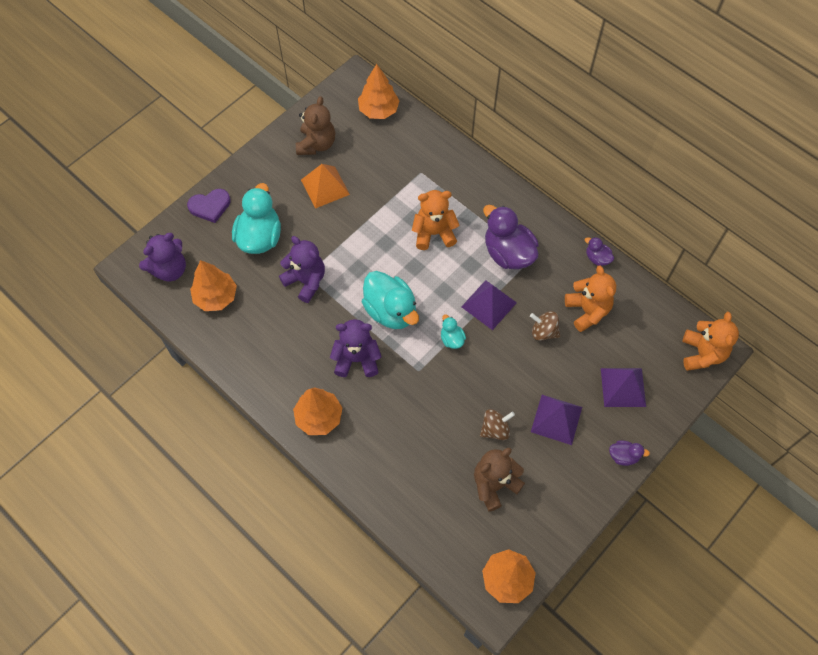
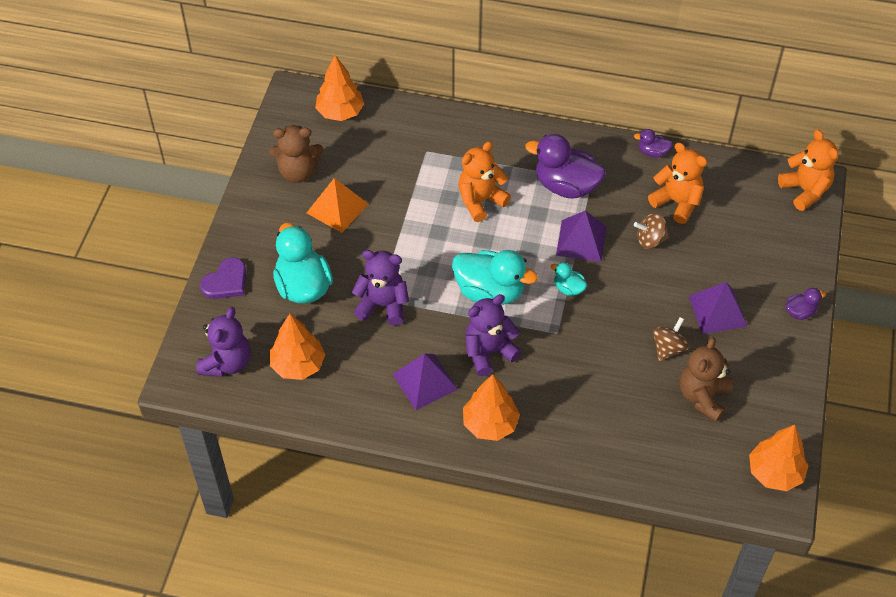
camera: 30 degrees left, 10 degrees down
brown teddy bear [296,96,335,155] -> brown teddy bear turned 105 degrees clockwise [269,125,324,183]
purple pyramid [601,368,646,407] -> purple pyramid moved to [392,354,458,410]

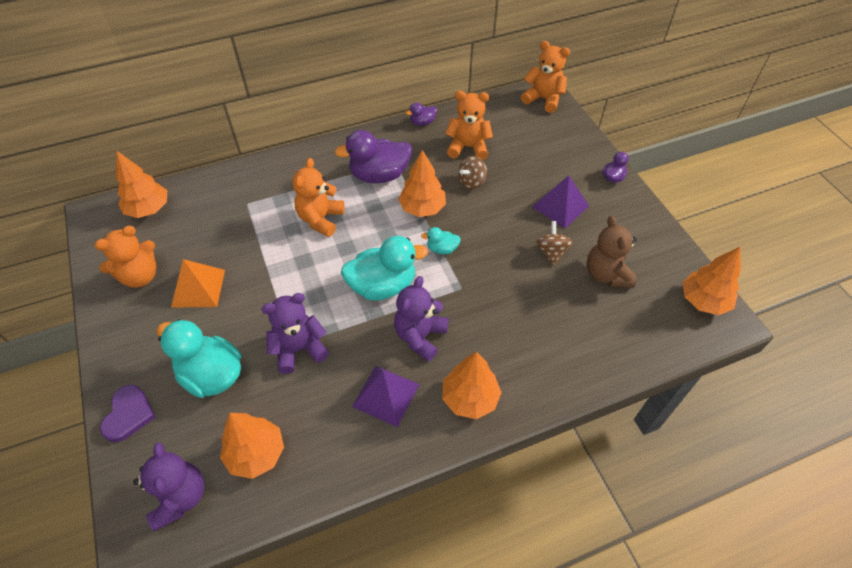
camera: 35 degrees left, 0 degrees up
brown teddy bear [269,125,324,183] -> orange teddy bear [94,226,156,288]
purple pyramid [556,211,607,262] -> orange tree [398,150,446,217]

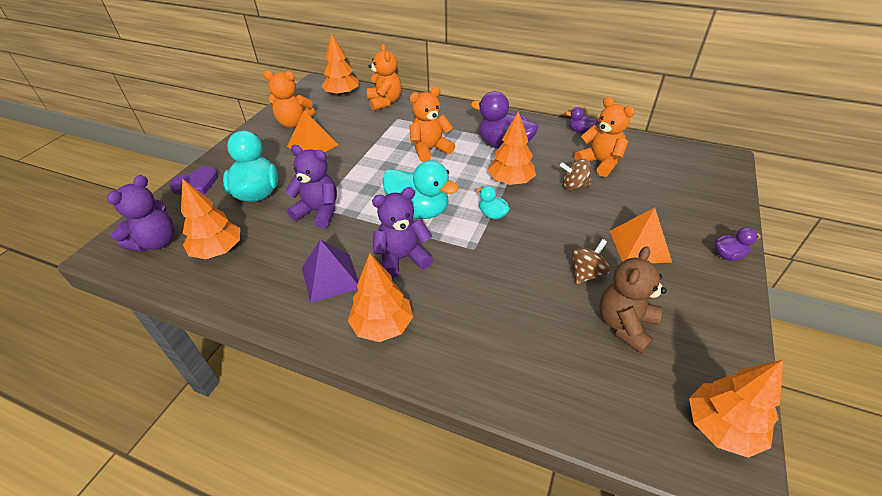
camera: 45 degrees right, 10 degrees down
orange teddy bear [521,41,570,113] -> orange teddy bear moved to [367,44,402,111]
purple pyramid [532,175,589,229] -> orange pyramid [610,207,672,263]

